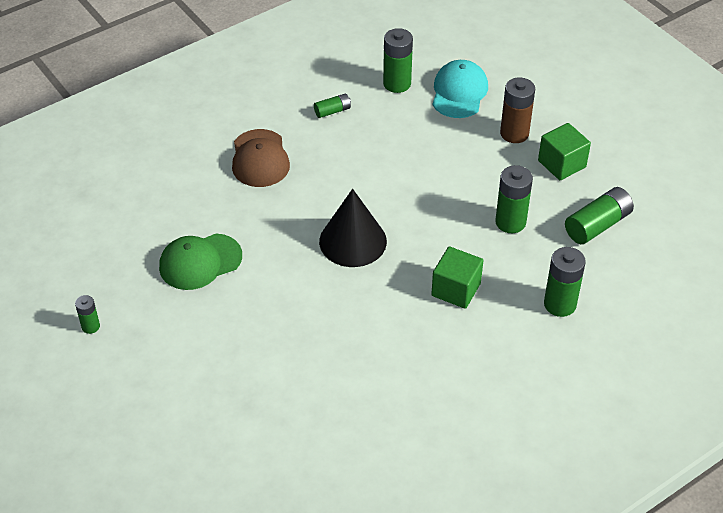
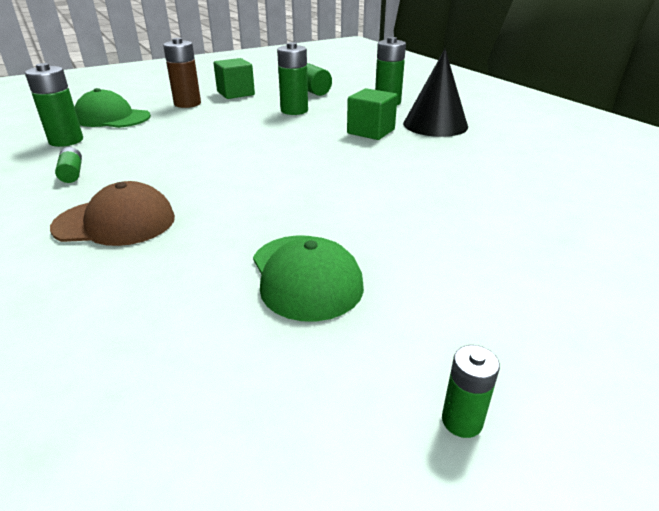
camera: 85 degrees left, 15 degrees down
black cone [319,189,387,267] -> black cone moved to [403,49,468,137]
turquoise cap [432,60,488,118] -> green cap [75,88,151,128]

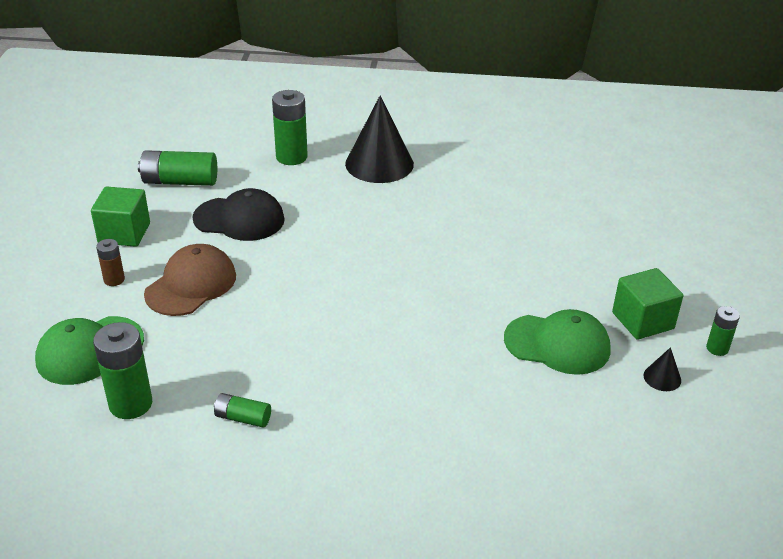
camera: 55 degrees left, 5 degrees up
brown cap [50,181,175,246] -> brown cap moved to [144,244,236,316]
brown battery [163,38,201,108] -> brown battery [96,239,125,286], size x0.56
green battery [277,42,308,115] -> black cap [193,188,285,241]
green cube [347,88,398,140] -> green cube moved to [612,268,683,340]
none -> black cone [643,347,681,391]

